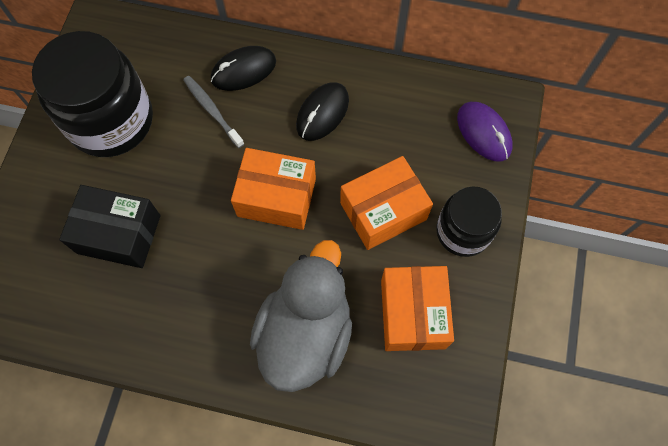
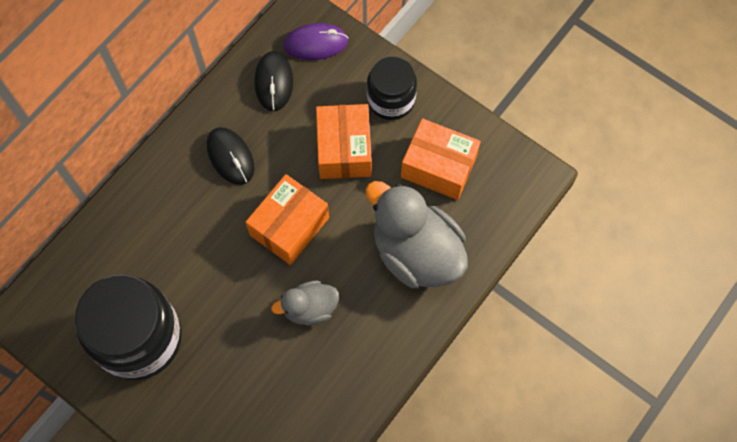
camera: 65 degrees left, 0 degrees up
black box [59,185,160,268] -> none
grey toothbrush [183,76,244,148] -> none
black mouse [211,46,276,91] -> black mouse moved to [254,51,293,111]
none -> grey duck [271,281,339,326]

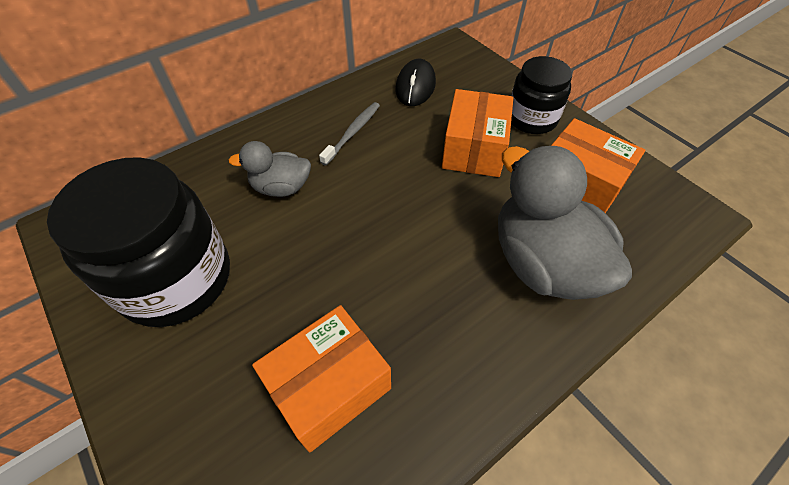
camera: 15 degrees right, 15 degrees down
black mouse [207,127,255,185] -> grey toothbrush [319,102,380,165]
orange box [245,174,329,265] -> orange box moved to [252,305,391,453]
grey duck [271,281,339,326] -> grey duck moved to [228,141,311,197]
purple mouse [284,23,348,60] -> none

